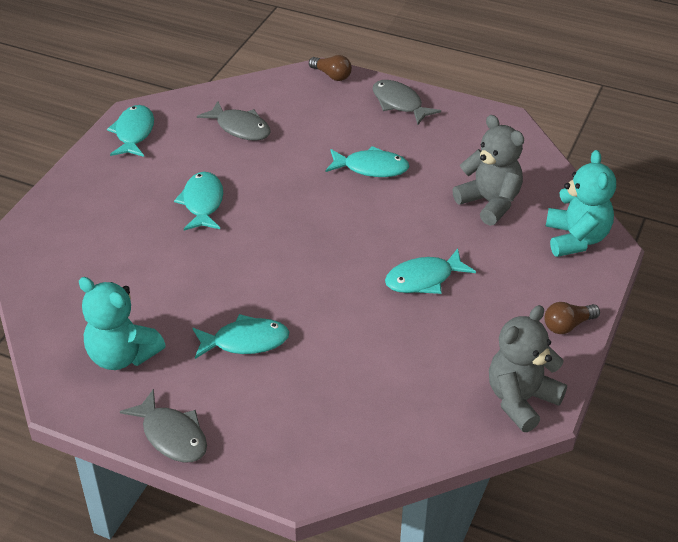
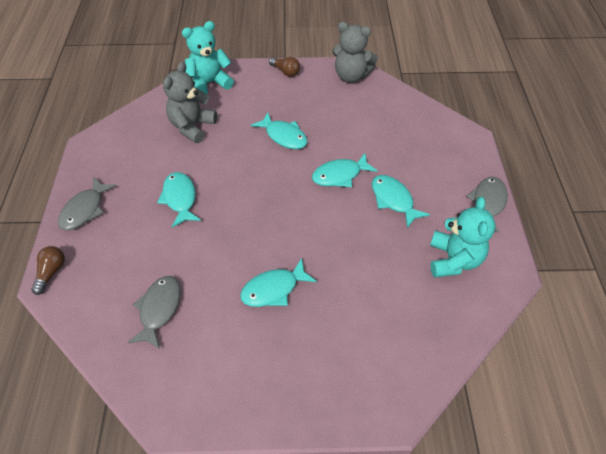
camera: 115 degrees left, 10 degrees up
turquoise fish [107,105,154,157] -> turquoise fish moved to [312,153,378,187]

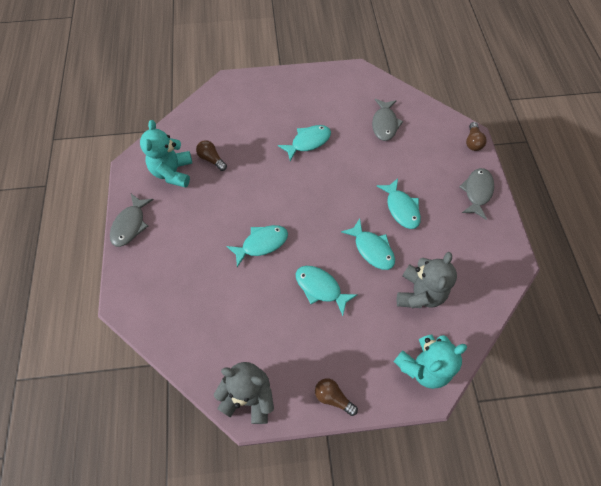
camera: 175 degrees right, 10 degrees up
turquoise fish [372,175,430,228] -> turquoise fish moved to [341,218,395,270]
none -> brown light bulb [196,140,227,171]

